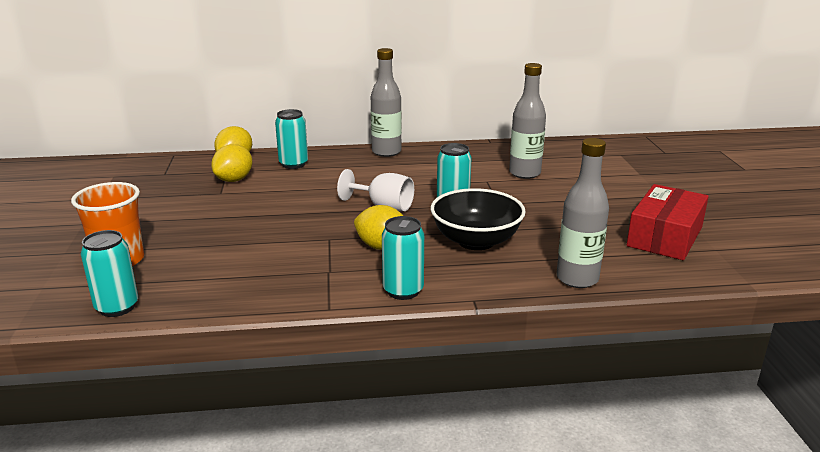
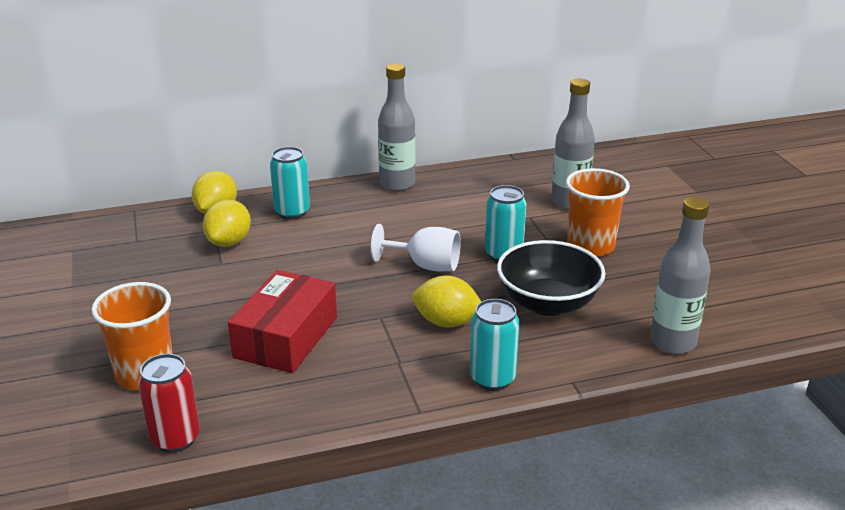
camera: 10 degrees left, 5 degrees up
turquoise can [81,230,138,317] -> red can [138,354,200,453]
red box [627,184,709,260] -> red box moved to [228,270,337,373]
none -> orange cup [566,168,630,257]

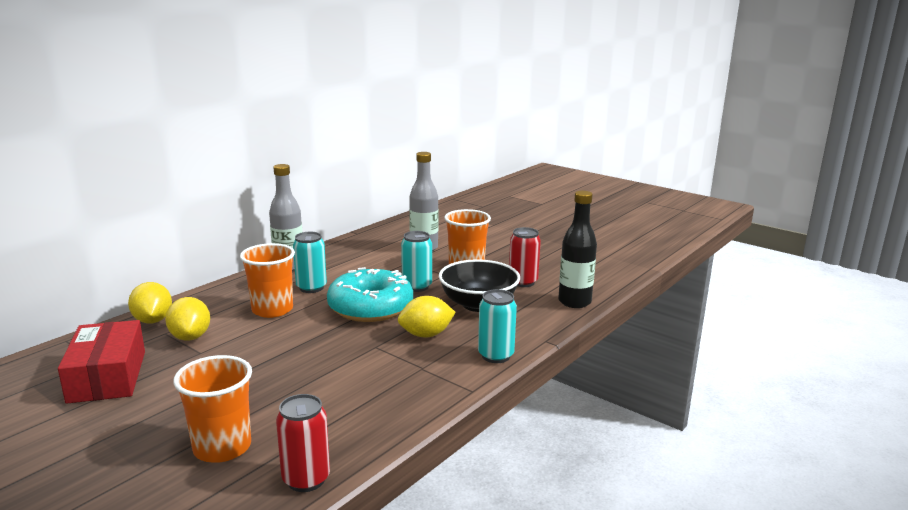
camera: 35 degrees left, 10 degrees down
red box [228,270,337,373] -> red box moved to [58,320,145,404]
turquoise can [270,147,310,220] -> turquoise can moved to [293,232,327,293]
white goblet [371,224,461,271] -> turquoise donut [327,267,413,322]
grey bottle [650,197,711,354] -> black bottle [558,191,597,308]
none -> orange cup [240,243,295,318]
none -> red can [509,227,541,287]

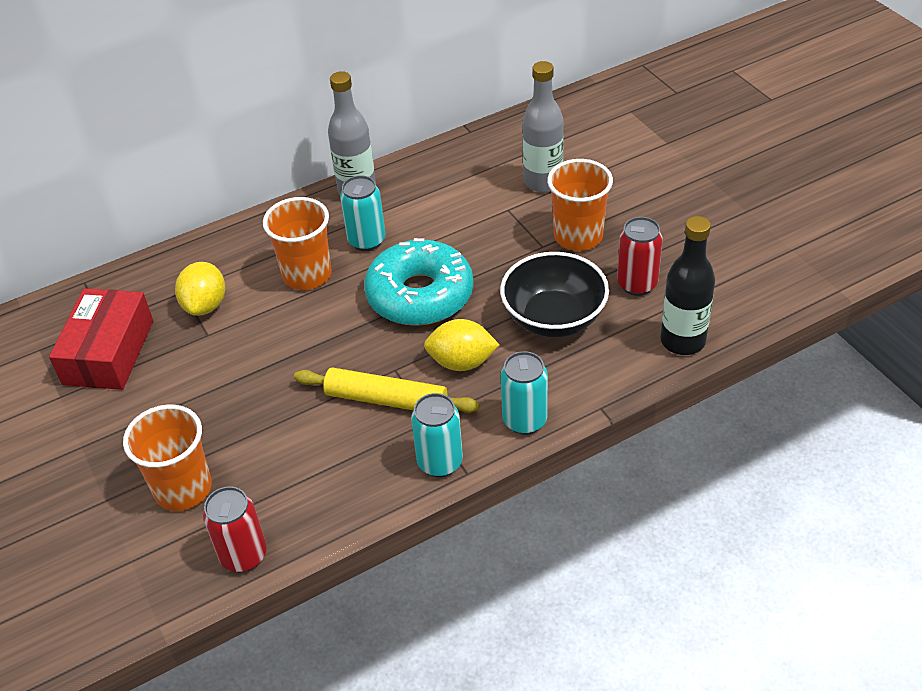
camera: 25 degrees right, 25 degrees up
yellow lemon [128,282,172,324] -> none
turquoise can [401,231,432,292] -> turquoise can moved to [411,393,463,477]
none -> yellow rolling pin [294,367,479,413]

